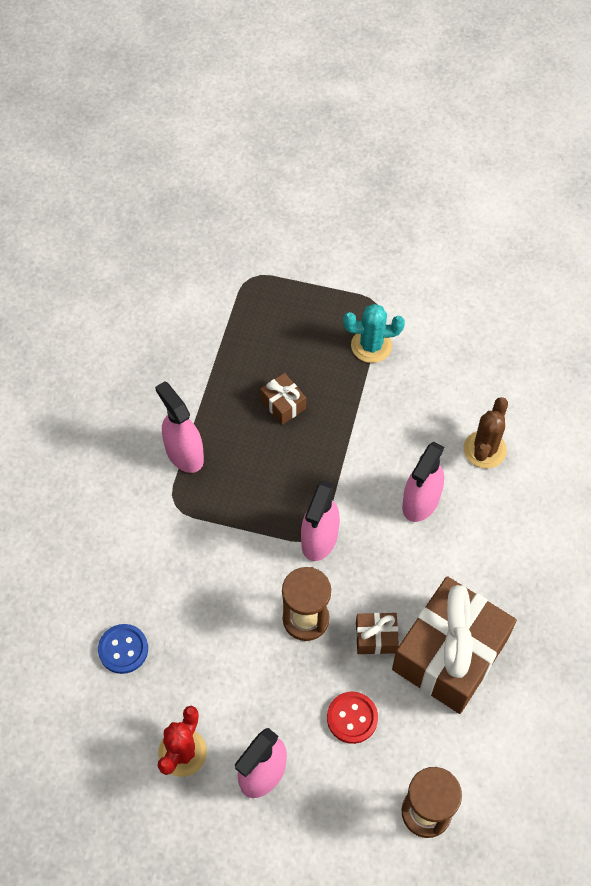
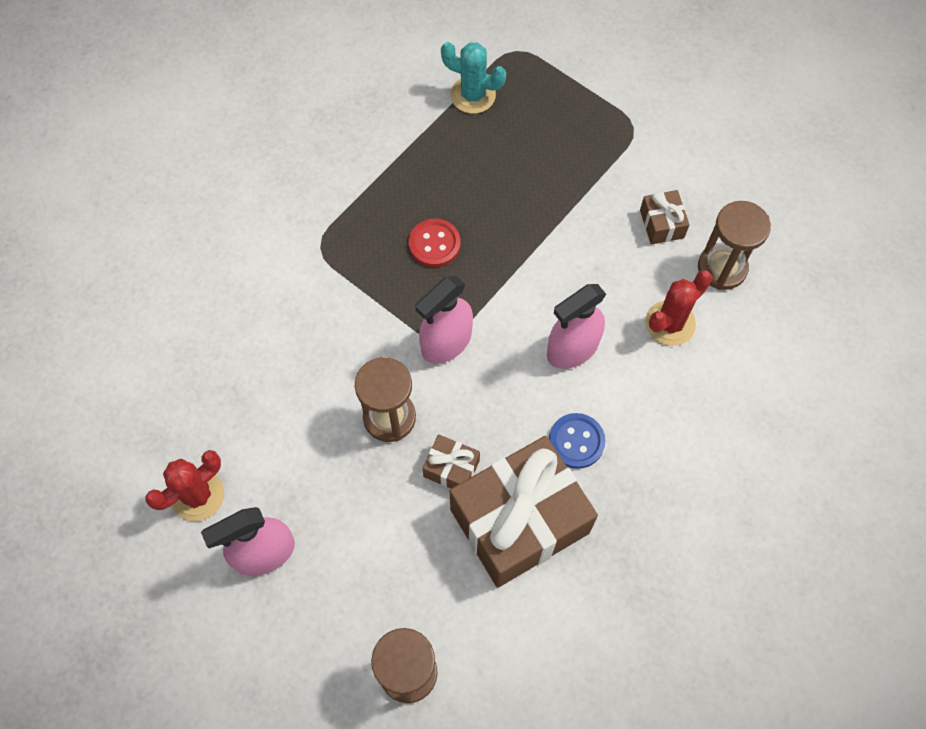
camera: 25 degrees right, 5 degrees up
blue button [98,624,148,674] -> blue button moved to [549,413,605,469]
pink spray bottle [155,381,204,473] -> none
brown gift [260,373,306,425] -> brown gift moved to [640,190,690,245]
red button [327,692,378,744] -> red button moved to [409,219,460,267]
turquoise cactus [343,304,405,363] -> turquoise cactus moved to [441,42,506,114]
brown cactus [464,397,508,468] -> red cactus [645,270,712,346]
none -> brown hourglass [698,201,771,290]

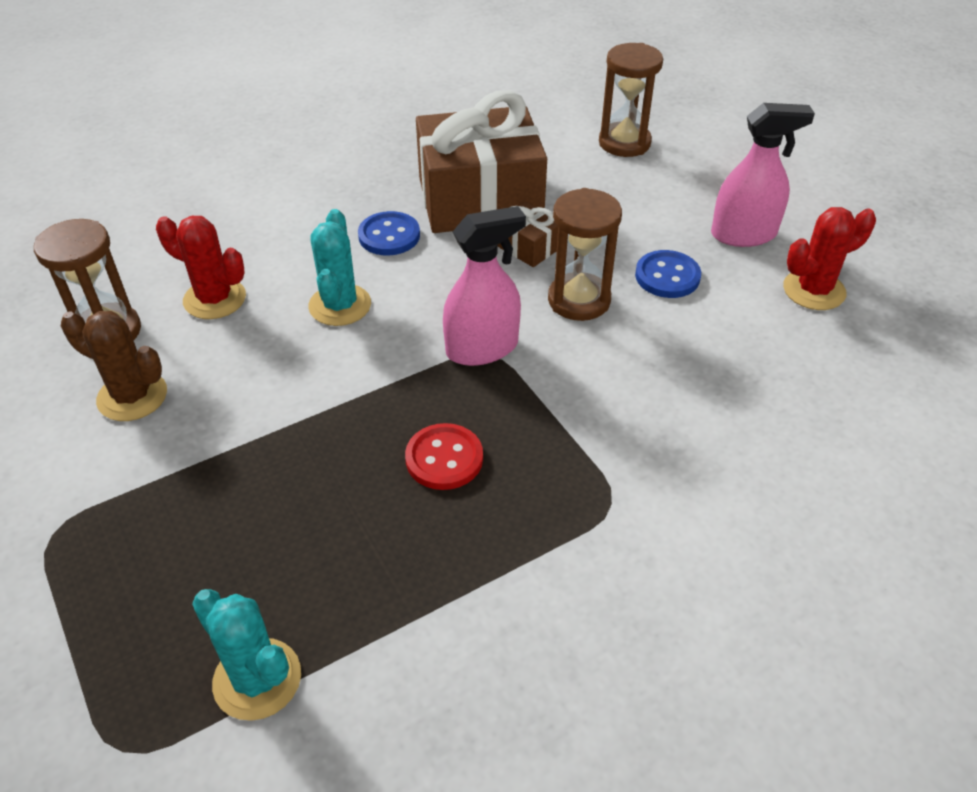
camera: 160 degrees left, 20 degrees down
pink spray bottle [547,284,606,369] -> turquoise cactus [308,209,371,326]
brown gift [640,190,690,245] -> brown cactus [61,311,167,421]
red cactus [645,270,712,346] -> red cactus turned 45 degrees clockwise [156,216,246,319]
none -> blue button [635,250,701,298]

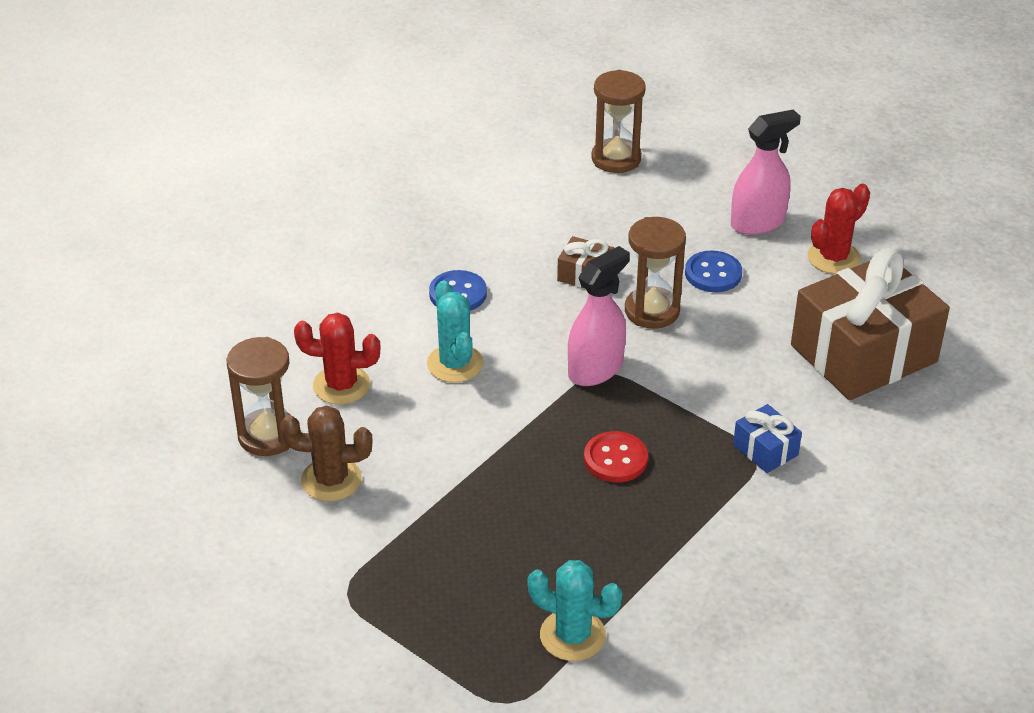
camera: 20 degrees left, 5 degrees down
brown gift [416,90,547,233] -> brown gift moved to [791,248,950,400]
none -> blue gift [733,404,802,473]

